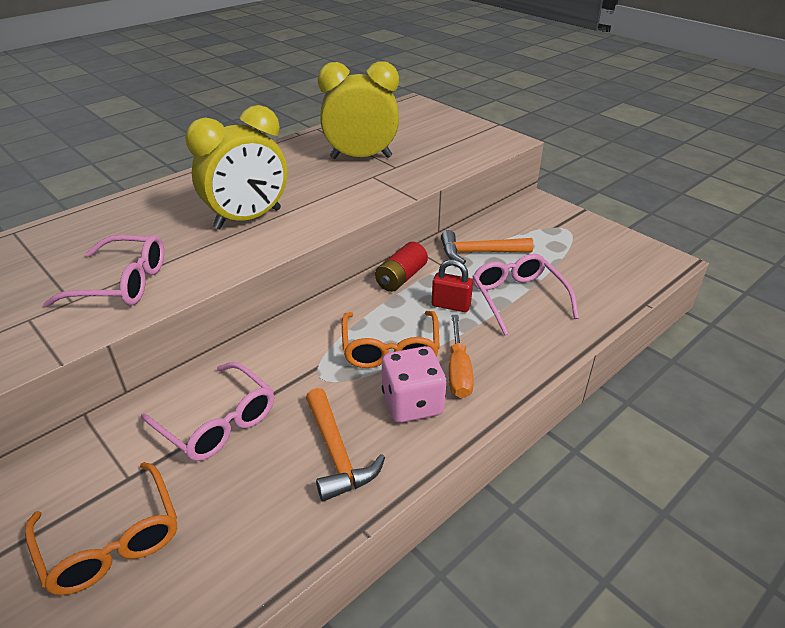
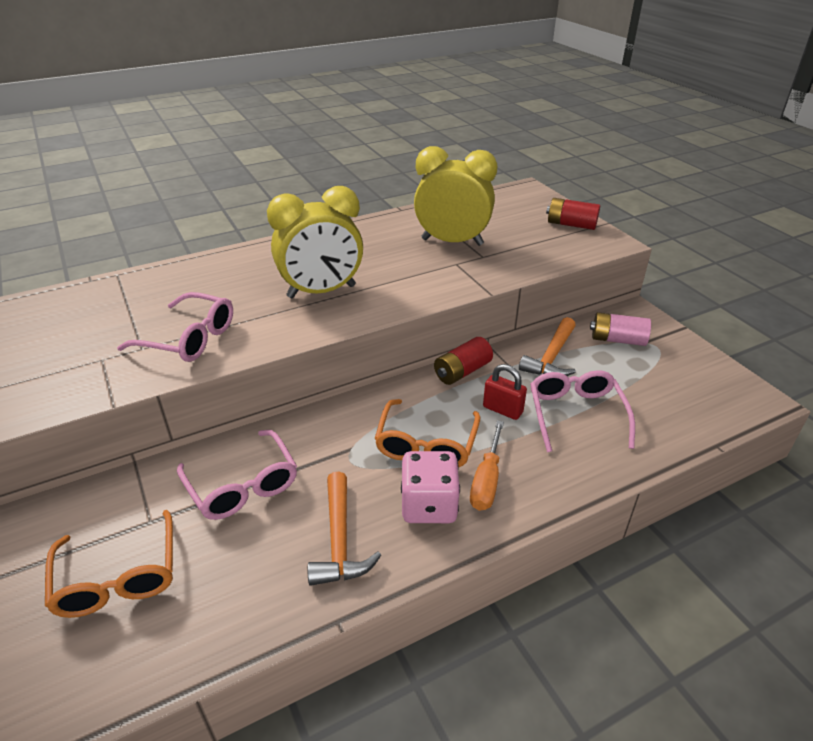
camera: 15 degrees right, 0 degrees up
orange hammer [441,230,534,264] -> orange hammer turned 75 degrees counterclockwise [519,317,576,376]
none -> red battery [546,198,600,230]
none -> pink battery [590,312,651,346]

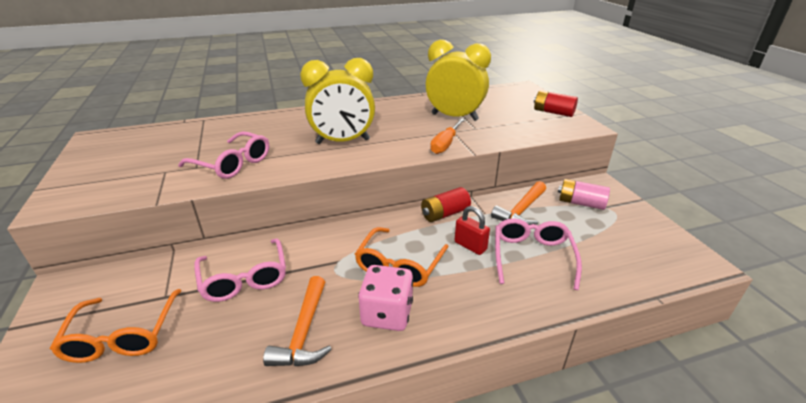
camera: 10 degrees right, 5 degrees down
orange screwdriver [470,421,504,511] -> orange screwdriver moved to [430,118,465,154]

